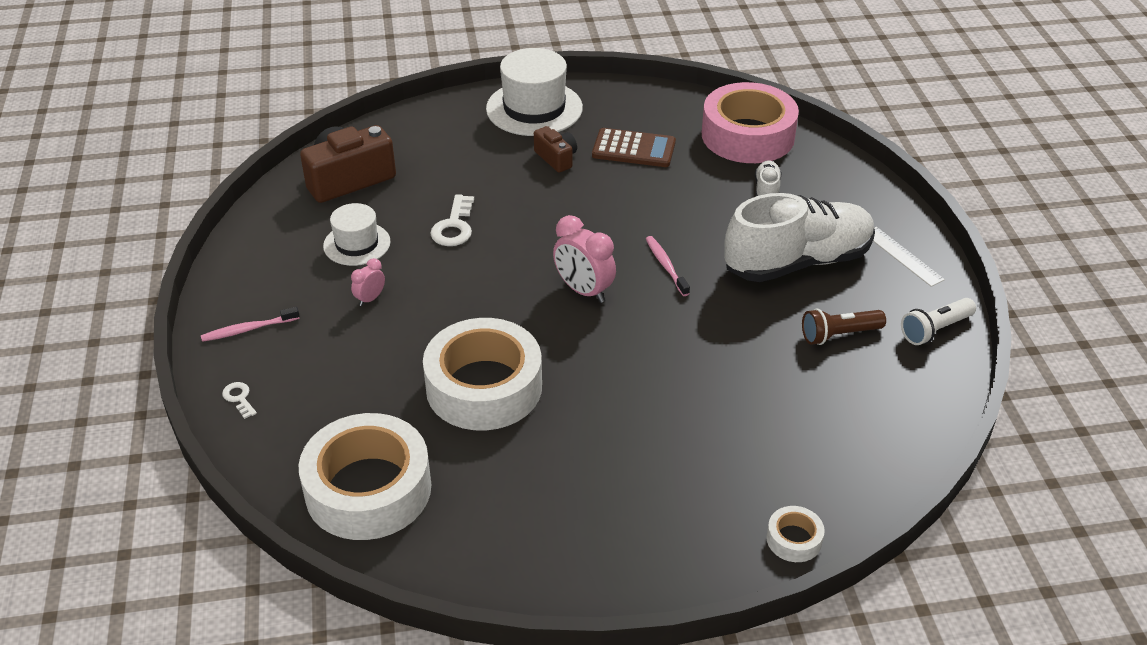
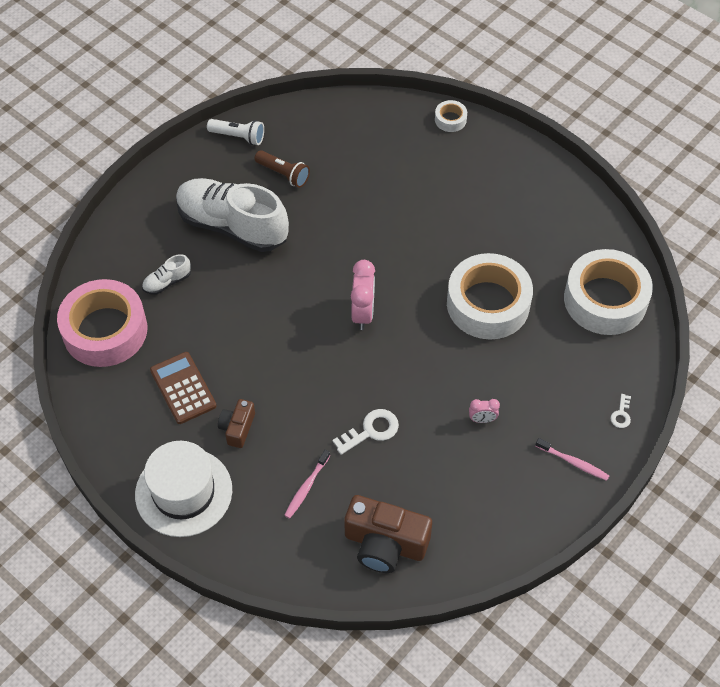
camera: 130 degrees left, 15 degrees up
white hat [323,203,391,266] -> none
pink toothbrush [646,236,690,296] -> pink toothbrush moved to [284,450,330,519]
white ruler [873,227,945,287] -> none

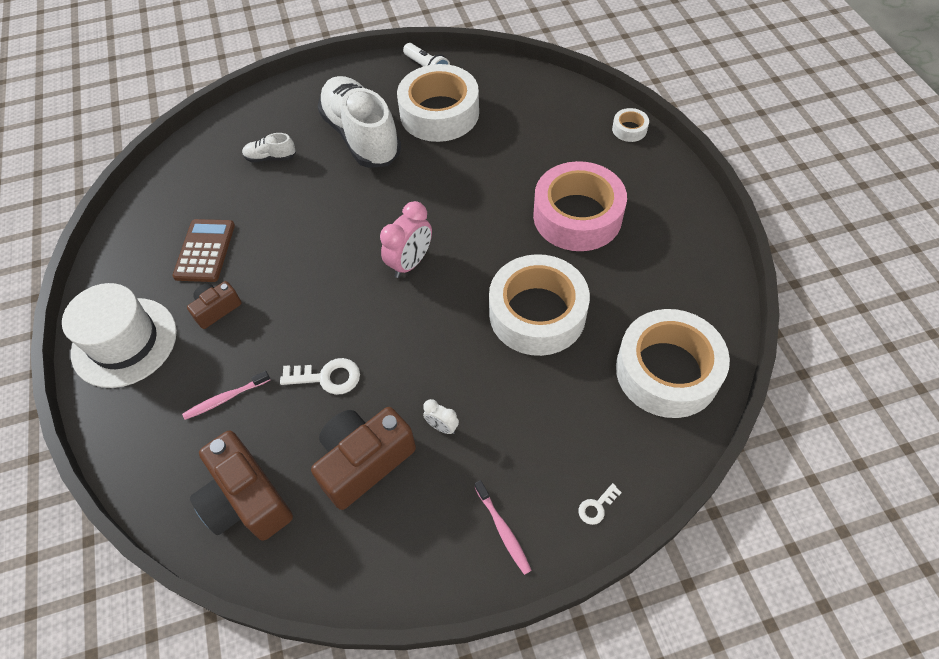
camera: 35 degrees right, 0 degrees up
pink tape [57,279,147,367] -> pink tape moved to [533,161,627,251]
brown flashlight [255,150,310,188] -> white tape [397,64,479,142]
pink clock [469,399,500,423] -> white clock [423,399,459,434]
none -> brown camera [311,407,416,510]

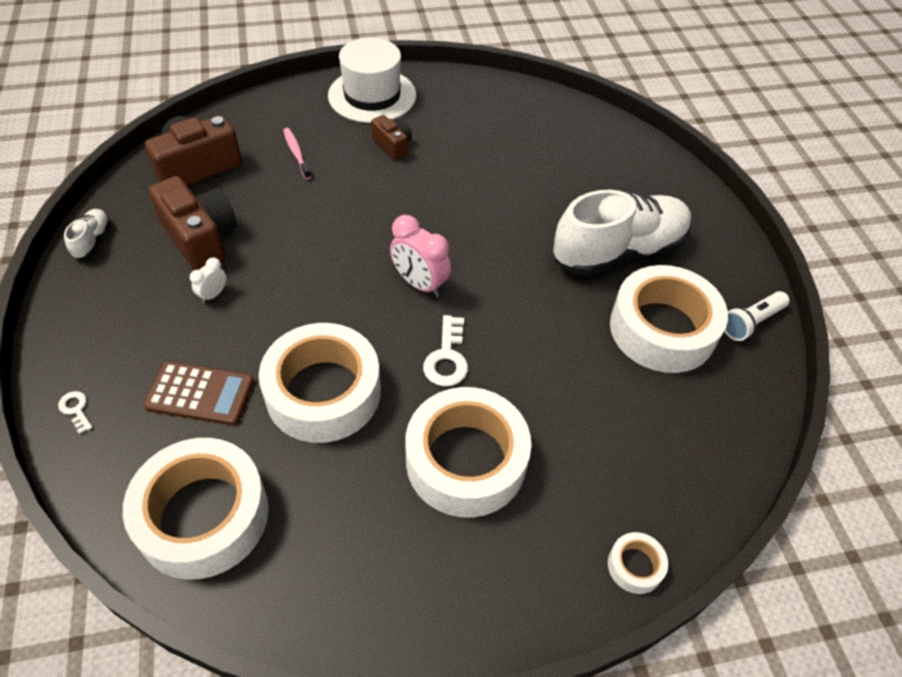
camera: 90 degrees right, 5 degrees down
brown calculator [172,219,235,282] -> brown calculator moved to [143,361,254,425]
white shoe [242,133,296,162] -> white shoe moved to [64,209,111,260]
white key [280,358,360,395] -> white key moved to [423,315,468,387]
pink toothbrush [475,480,532,575] -> none
pink tape [533,161,627,251] -> white tape [405,387,531,517]

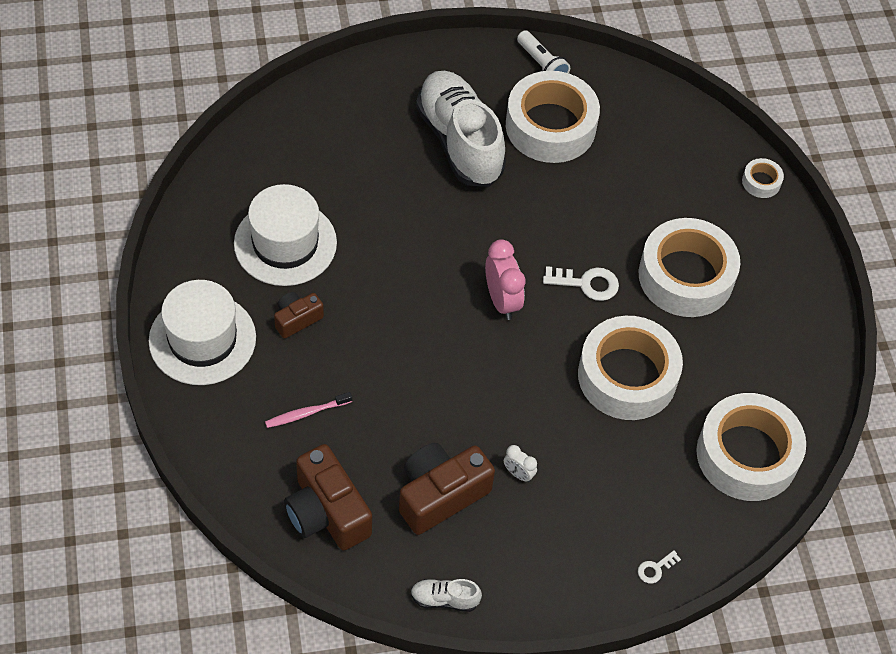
camera: 90 degrees left, 5 degrees up
brown calculator [143,361,254,425] -> none
pink clock [390,215,451,297] -> pink clock turned 60 degrees counterclockwise [485,239,525,320]
none -> white hat [234,184,337,286]

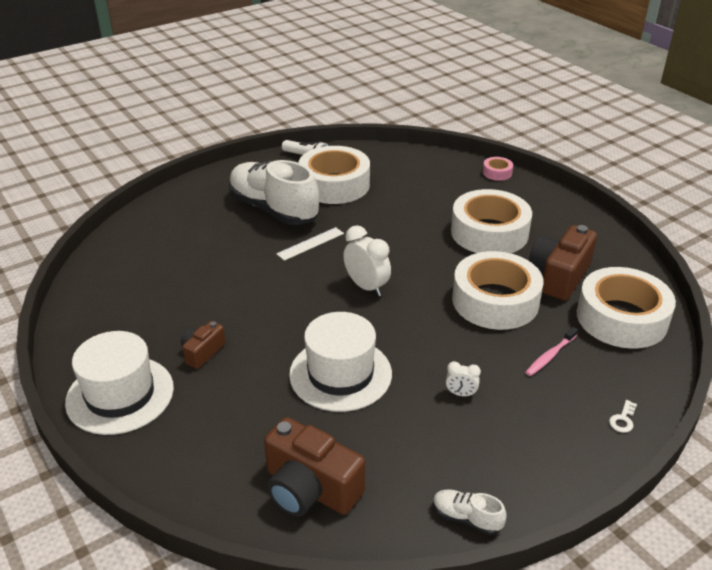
camera: 20 degrees left, 20 degrees down
white hat [234,184,337,286] -> white hat moved to [289,312,392,412]
pink toothbrush [265,392,352,428] -> pink toothbrush moved to [525,327,578,376]
brown camera [399,443,495,535] -> brown camera moved to [529,225,597,301]
white shoe [410,579,482,612] -> white shoe turned 45 degrees clockwise [433,489,507,535]
pink clock [485,239,525,320] -> white clock [343,225,391,297]
white key [543,266,619,301] -> none
white tape [742,158,784,198] -> pink tape [483,157,513,181]
none -> white ruler [276,227,344,261]

